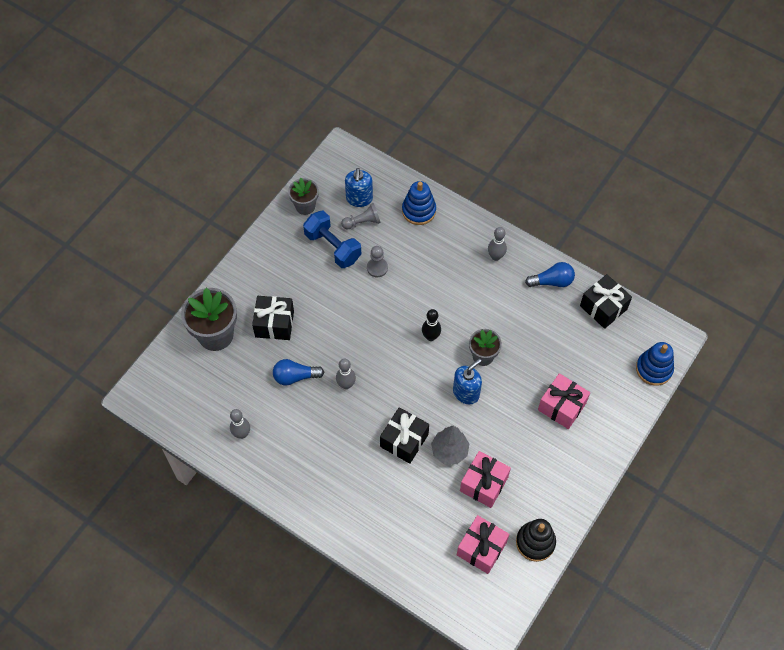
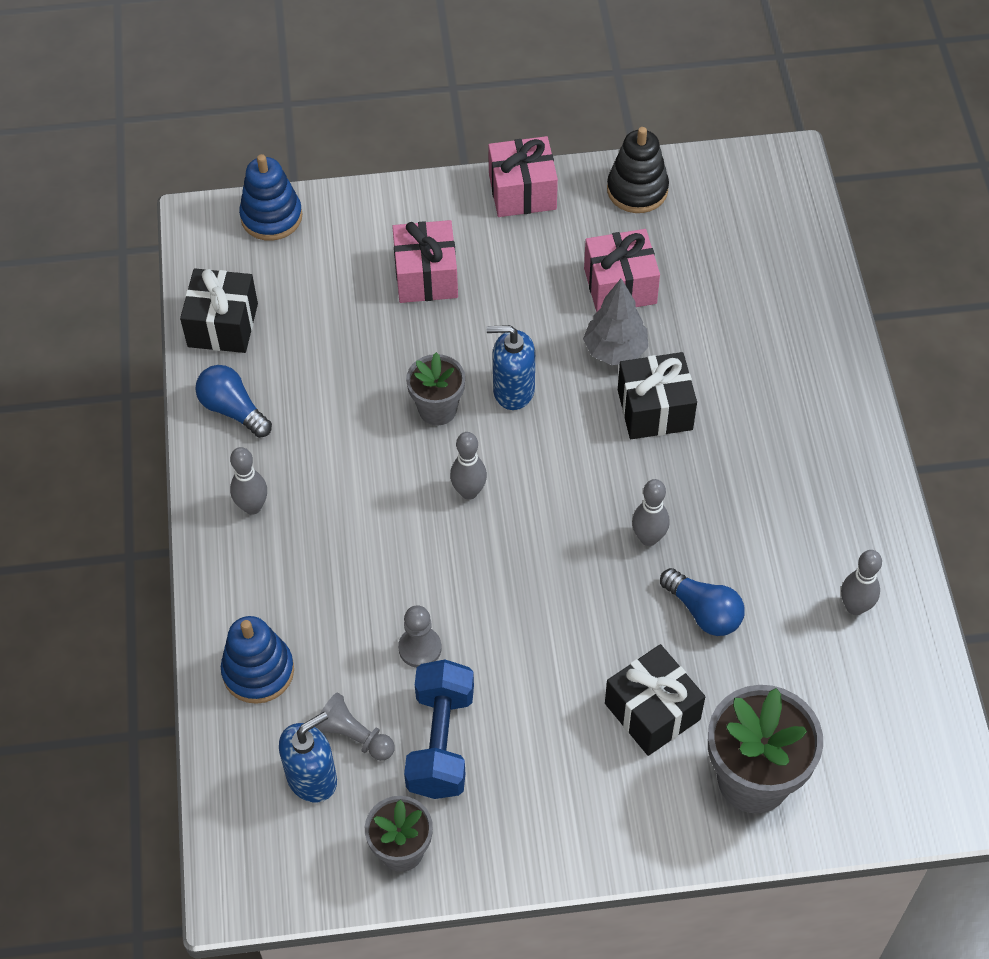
camera: 130 degrees left, 5 degrees down
black bowling pin [422,309,441,341] -> grey bowling pin [450,432,487,500]
pink gift [457,515,509,574] -> pink gift moved to [488,136,558,217]

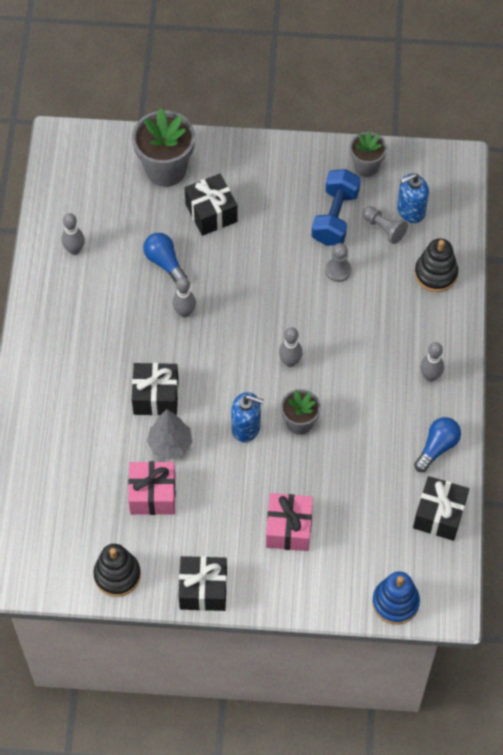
camera: 170 degrees left, 5 degrees up
blue light bulb [195,365,272,438] -> blue light bulb turned 105 degrees counterclockwise [414,417,461,472]
blue stacking toy [221,616,294,704] -> black stacking toy [415,238,458,292]
pink gift [488,136,558,217] -> black gift [178,556,227,611]

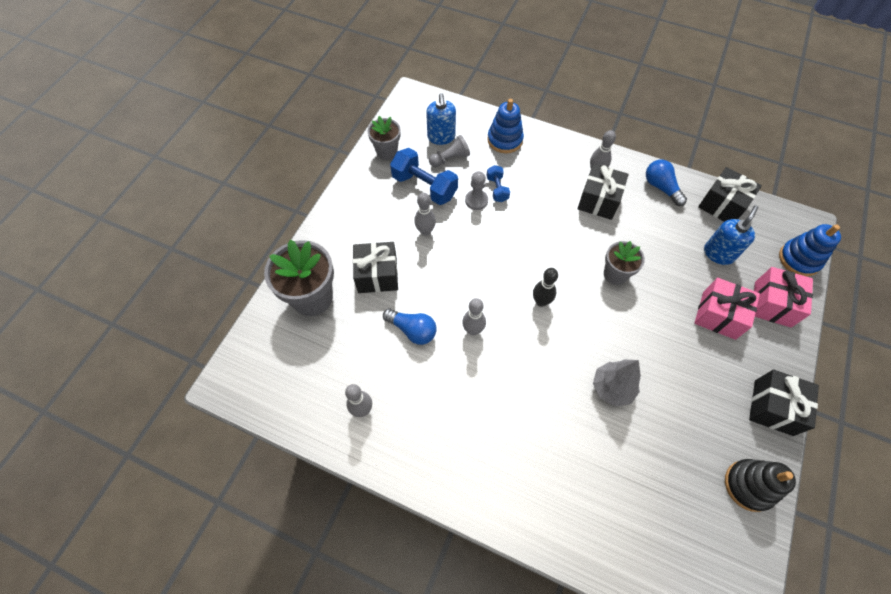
camera: 70 degrees left, 0 degrees up
pink gift [128,461,176,515] -> pink gift moved to [754,267,813,328]
black gift [132,363,179,416] -> black gift moved to [577,164,629,220]
blue light bulb [143,233,187,284] -> blue light bulb turned 135 degrees counterclockwise [383,309,437,345]
blue soap dispenser [231,392,264,442] -> blue soap dispenser moved to [704,205,758,265]
grey bowling pin [279,327,303,367] -> grey bowling pin moved to [414,193,436,236]
black stacking toy [415,238,458,292] -> blue stacking toy [487,99,524,153]
none -> blue dumbbell [486,165,510,202]
none -> black bowling pin [533,268,558,307]

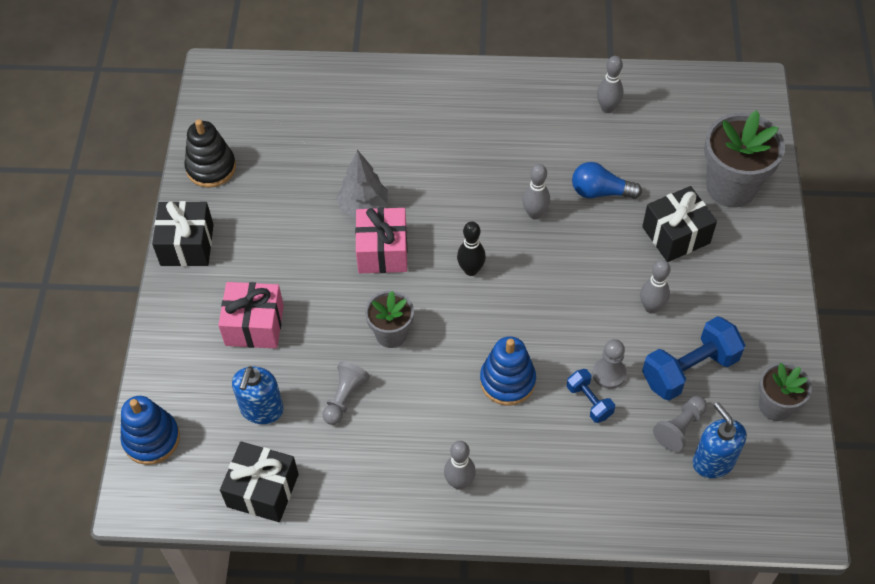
camera: 160 degrees right, 5 degrees down
blue dumbbell [390,148,458,205] -> blue dumbbell turned 45 degrees counterclockwise [642,316,745,401]
blue stacking toy [487,99,524,153] -> blue stacking toy moved to [480,336,536,405]
black gift [577,164,629,220] -> none
blue light bulb [646,160,687,206] -> none
pink gift [754,267,813,328] -> pink gift moved to [355,208,408,273]
none -> grey pawn [323,361,370,425]

